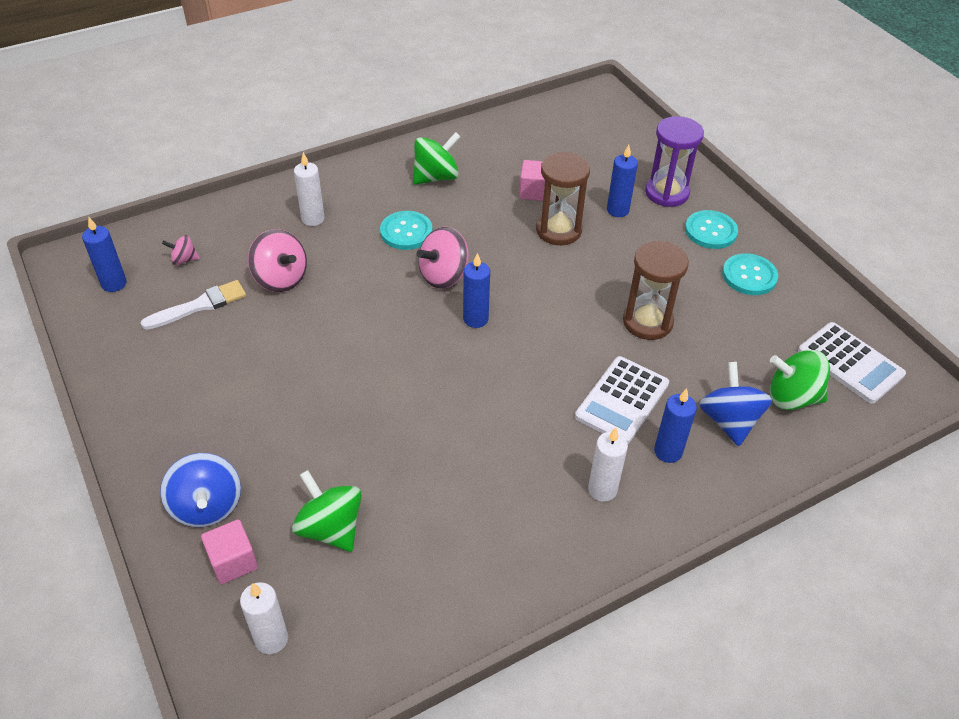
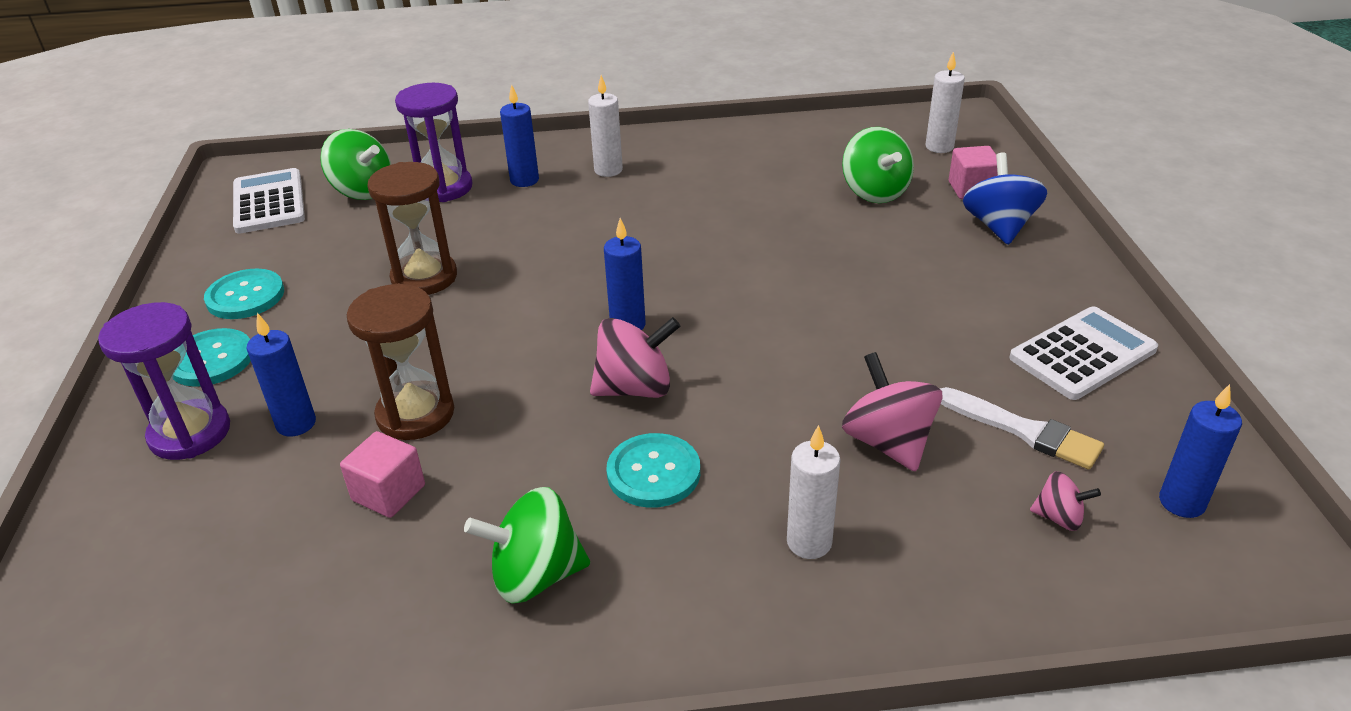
camera: 155 degrees left, 10 degrees down
white brush [141,280,246,330] -> white brush turned 135 degrees counterclockwise [940,387,1104,470]
white calculator [575,356,669,444] -> white calculator moved to [1009,306,1158,400]
blue spinning top [699,362,772,446] -> purple hourglass [395,83,473,202]

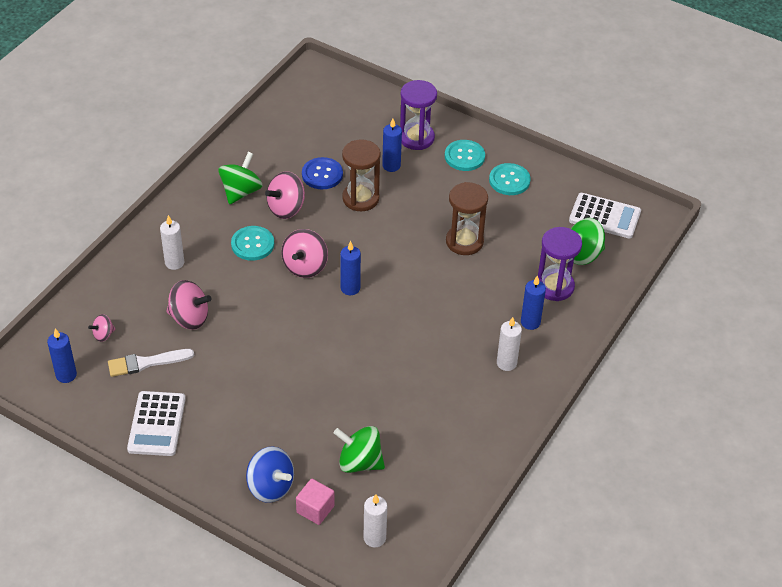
camera: 125 degrees right, 10 degrees up
pink cube [340,431,425,518] -> blue button [302,157,343,189]
none -> pink spinning top [265,171,305,219]

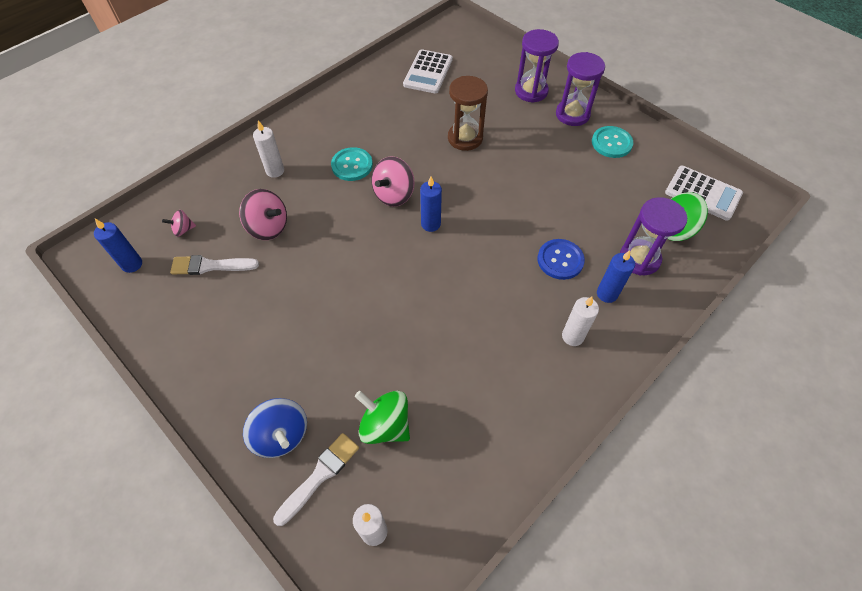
camera: 15 degrees right, 10 degrees up
white calculator [127,391,186,456] -> white calculator moved to [403,49,453,94]
green spinning top [218,152,263,205] -> none
pink spinning top [265,171,305,219] -> none
pink cube [296,479,335,525] -> white brush [273,433,359,526]
blue button [302,157,343,189] -> blue button moved to [538,239,585,280]
blue candle [382,119,402,172] -> none
turquoise button [445,140,485,171] -> purple hourglass [556,52,605,126]
brown hourglass [446,182,488,255] -> none

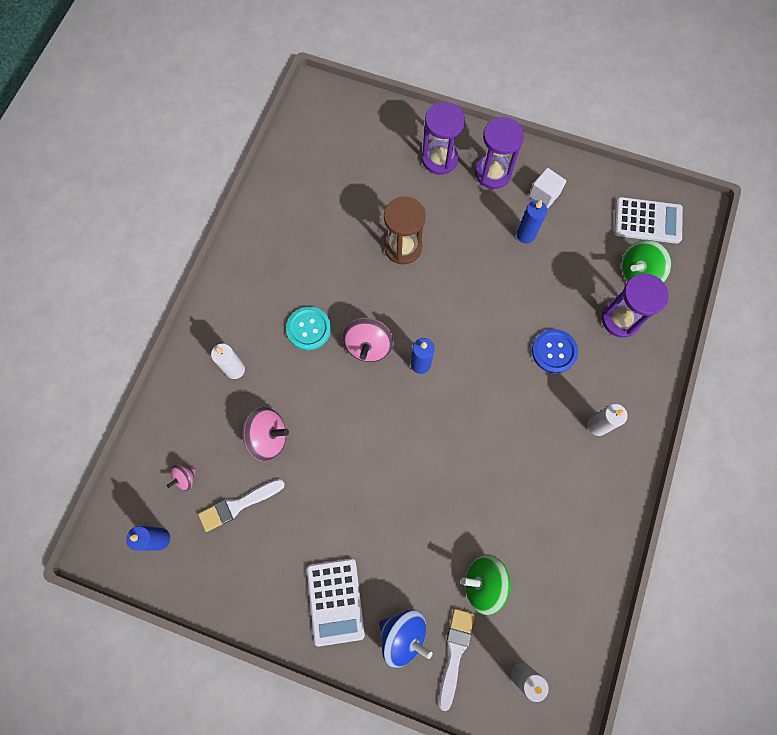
camera: 25 degrees left, 15 degrees up
white calculator [403,49,453,94] -> white calculator moved to [307,558,365,646]
turquoise button [592,126,633,158] -> white cube [529,168,566,208]
blue candle [597,250,635,303] -> blue candle moved to [517,200,547,243]

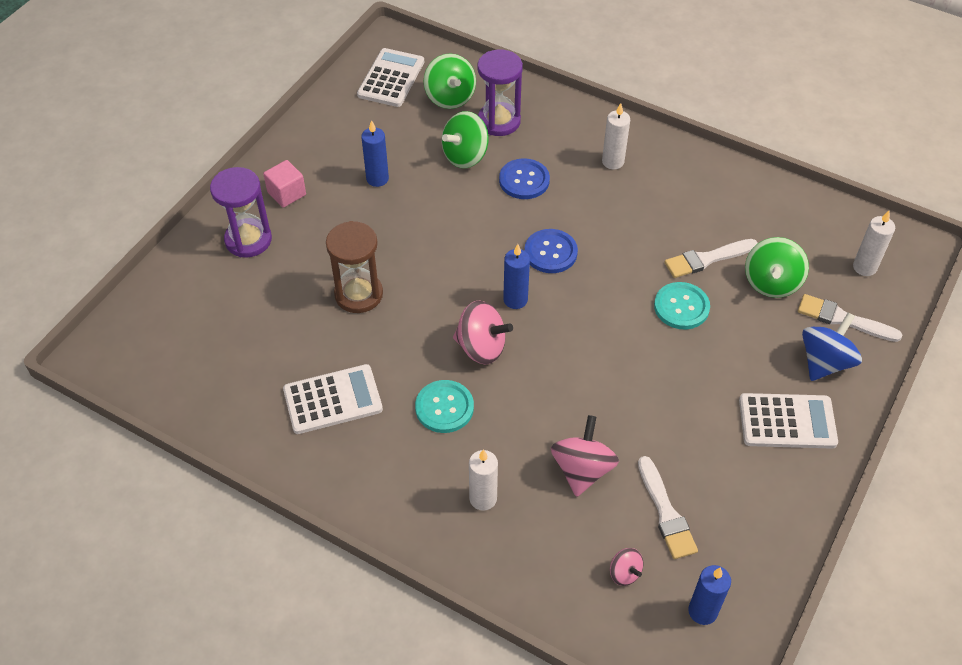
camera: 80 degrees left, 20 degrees down
purple hourglass [475,117,524,189] -> pink cube [263,160,306,208]
white cube [529,168,566,208] -> none
none -> white calculator [283,364,383,434]
none -> green spinning top [442,111,489,168]
none -> blue button [524,229,578,273]
none -> turquoise button [654,282,710,329]
none -> white brush [665,239,758,278]

